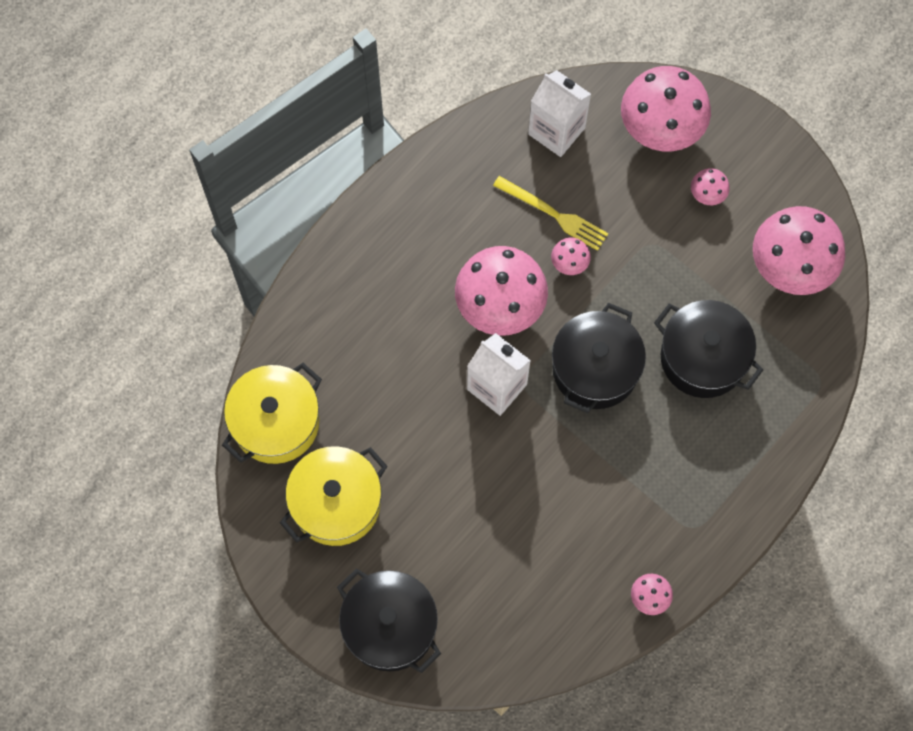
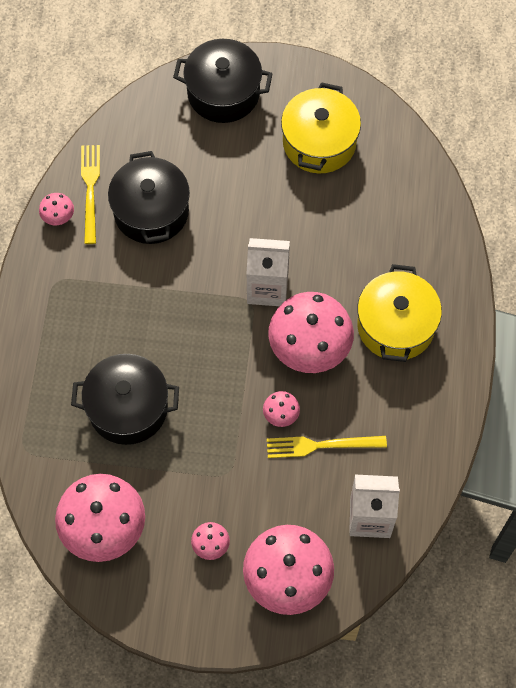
camera: 145 degrees right, 5 degrees down
yellow pot [222,363,322,464] -> yellow pot moved to [357,264,442,362]
black pot [552,303,646,413] -> black pot moved to [108,151,190,244]
none -> yellow fork [81,145,100,244]

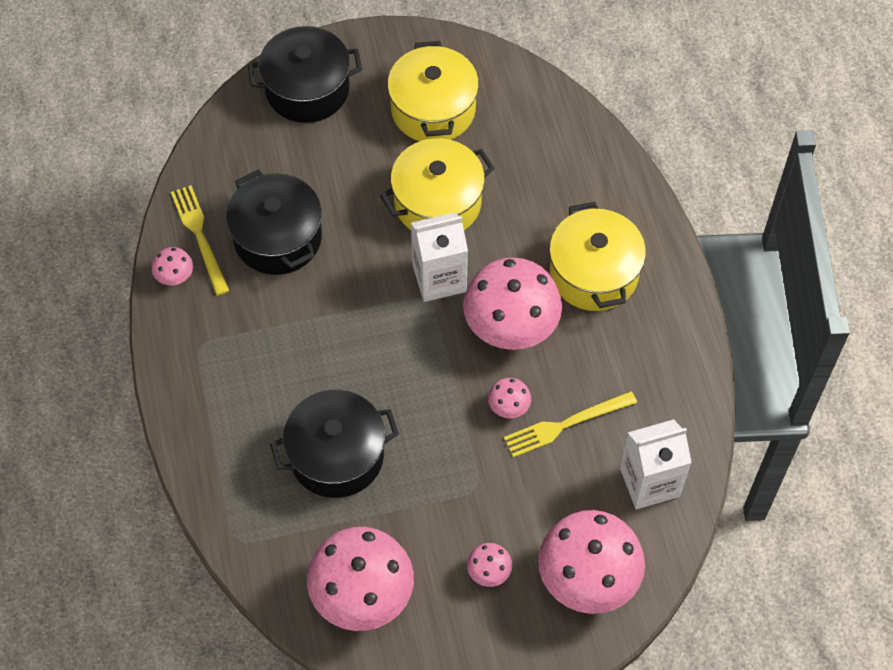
camera: 20 degrees left, 5 degrees down
none -> yellow pot [380,138,495,230]

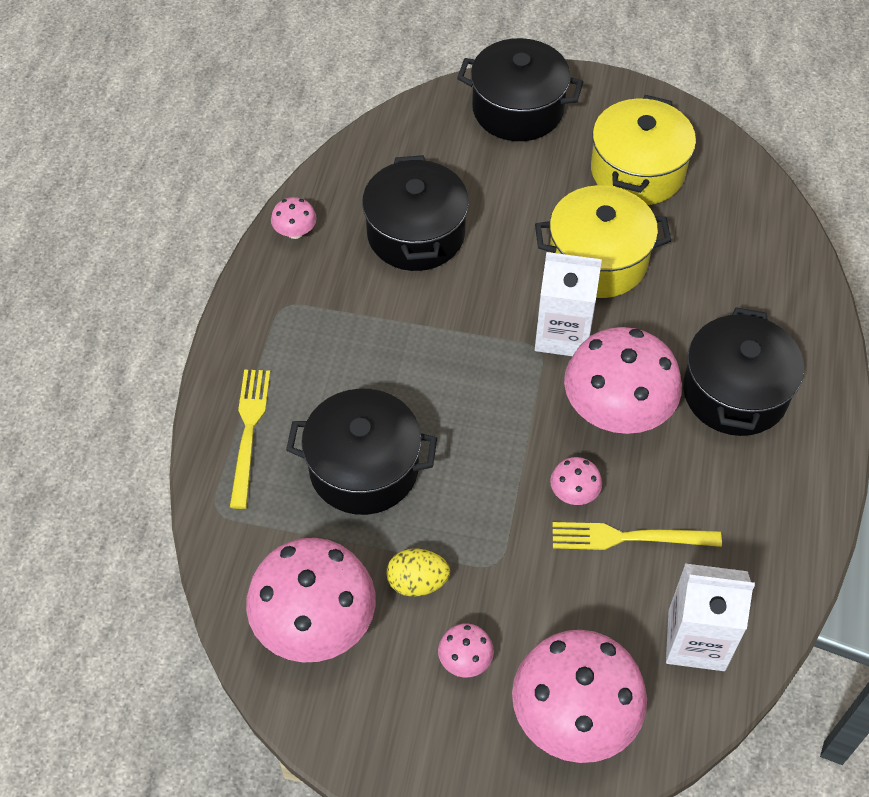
camera: 25 degrees right, 5 degrees down
yellow fork [171,185,229,296] -> yellow fork moved to [230,370,270,509]
yellow pot [549,202,646,311] -> black pot [683,308,804,436]
none -> yellow egg [387,549,450,597]

